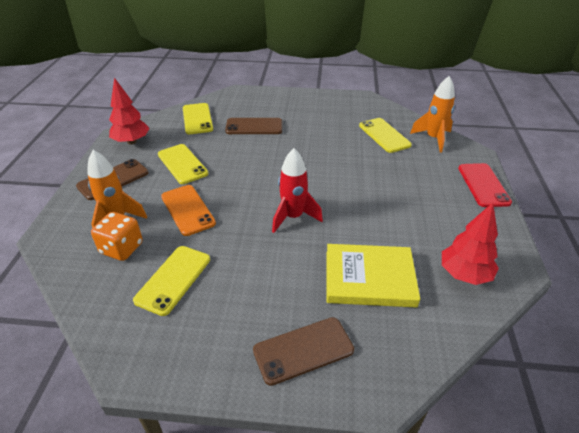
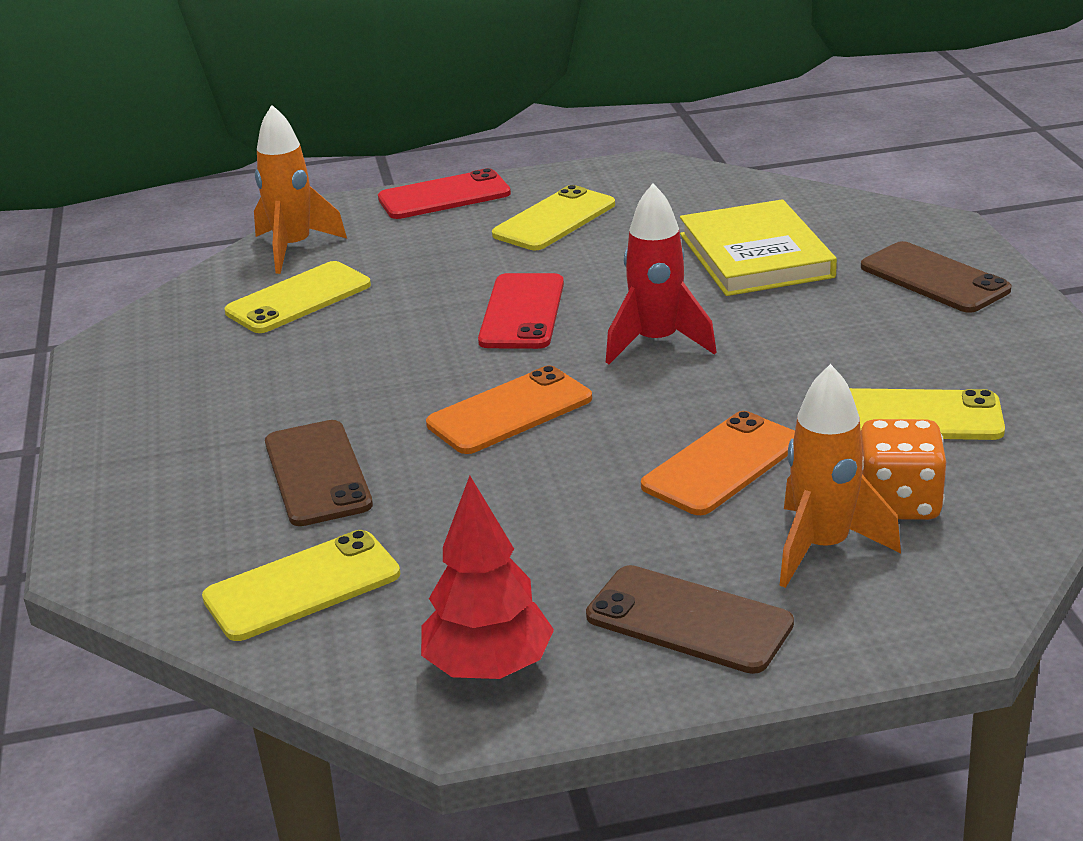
camera: 105 degrees left, 10 degrees down
yellow phone [158,144,209,184] -> yellow phone moved to [492,185,615,250]
red tree [442,202,499,285] -> none
none -> orange phone [426,366,592,454]
none -> red phone [478,273,564,349]

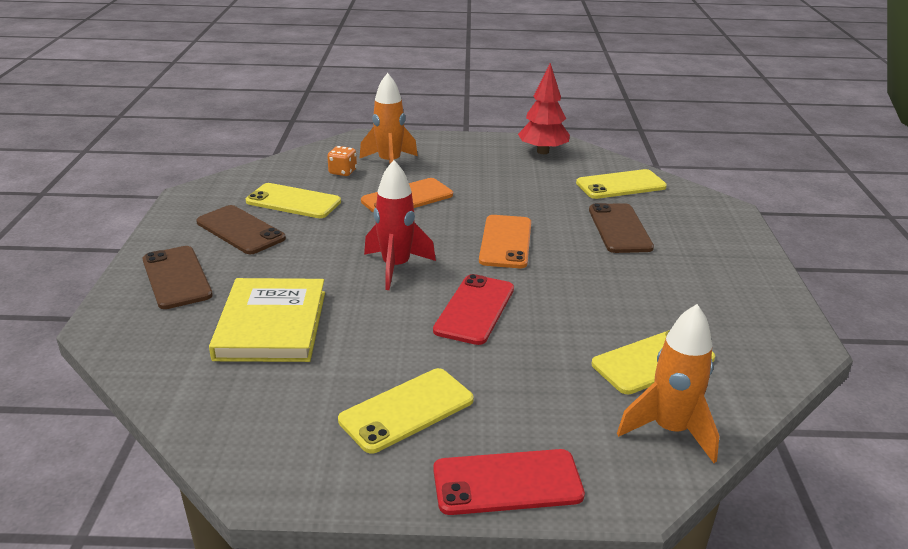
camera: 170 degrees left, 0 degrees up
orange phone [426,366,592,454] -> orange phone turned 60 degrees counterclockwise [479,215,531,268]
brown phone [586,565,794,674] -> brown phone moved to [196,205,286,254]
orange dice [861,419,946,520] -> orange dice [327,146,357,176], size x0.64

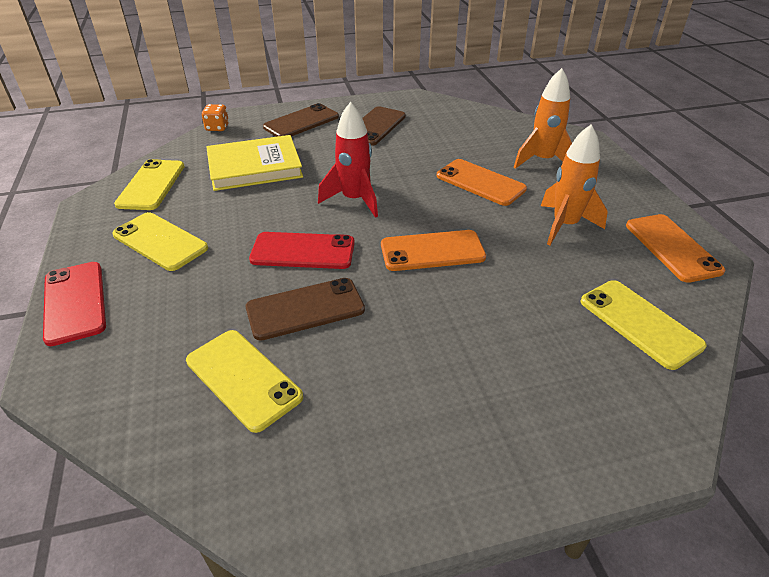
camera: 75 degrees right, 10 degrees up
yellow phone [246,183,341,218] -> yellow phone moved to [114,159,185,210]
orange dice [327,146,357,176] -> orange dice moved to [202,104,229,131]
red tree [518,63,570,154] -> orange phone [626,214,725,283]
brown phone [589,203,654,253] -> brown phone moved to [246,278,365,341]
orange rocket [617,304,719,463] -> orange rocket moved to [541,124,608,245]

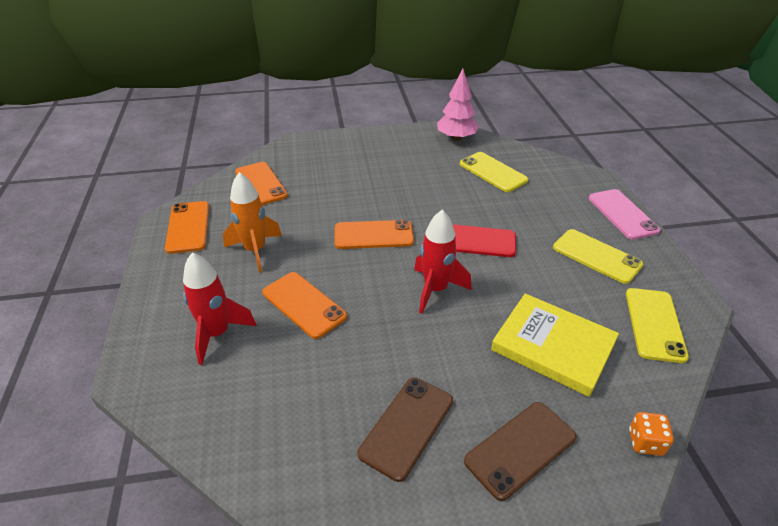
camera: 175 degrees left, 0 degrees up
red phone [43,262,106,346] -> pink phone [589,189,661,240]
yellow book [206,135,303,191] -> yellow book turned 45 degrees clockwise [491,294,619,397]
brown phone [246,278,365,341] -> none
orange rocket [514,68,572,169] -> red rocket [183,252,257,365]
yellow phone [580,280,706,370] -> orange phone [235,162,288,205]
none -> pink tree [437,69,479,141]

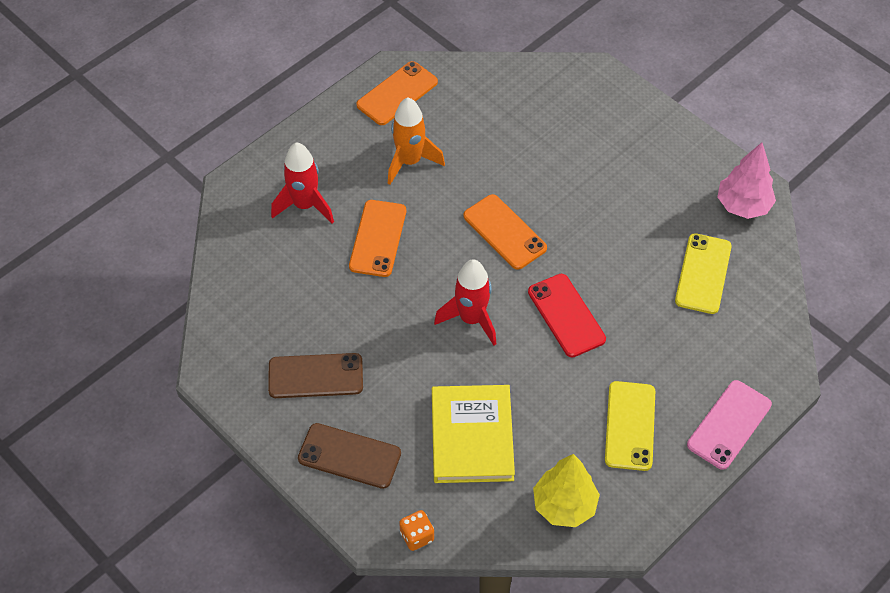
camera: 55 degrees right, 15 degrees up
orange phone [235,162,288,205] -> none
yellow phone [626,288,689,363] -> yellow tree [533,454,600,527]

